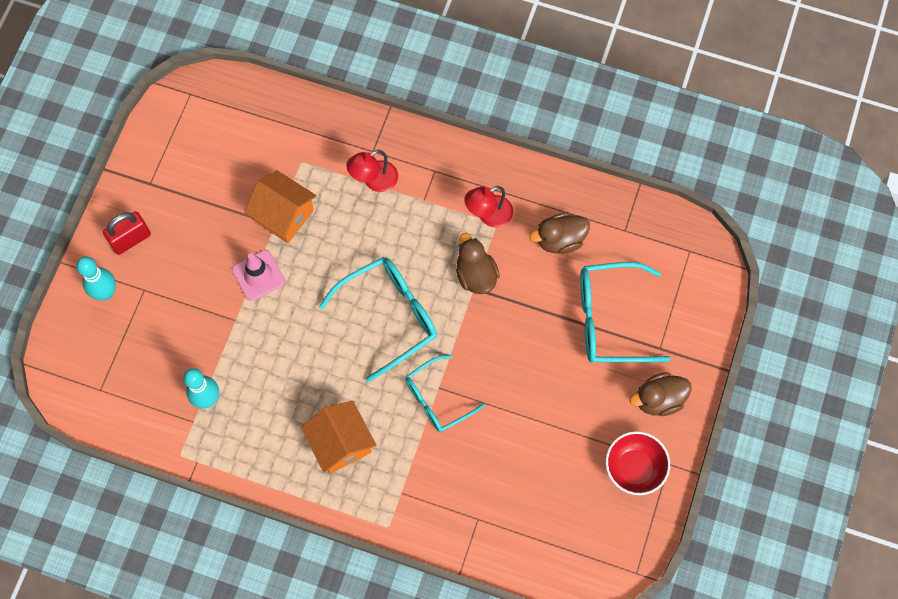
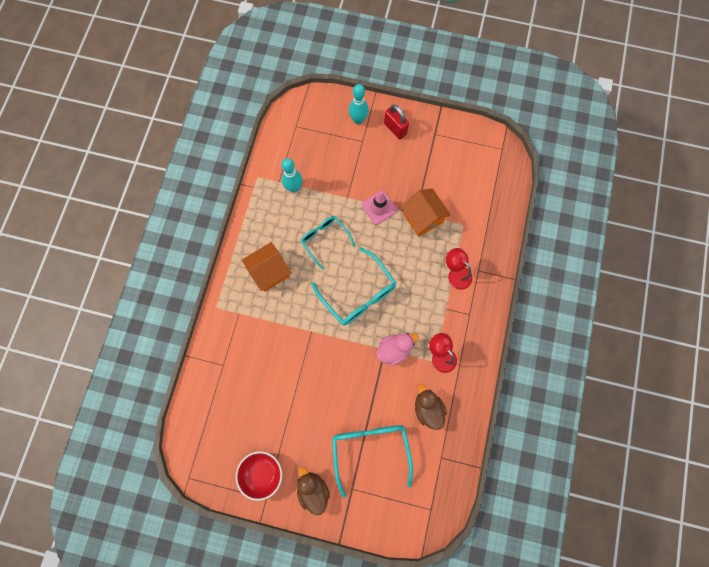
camera: 85 degrees right, 5 degrees up
orange house [244,170,317,243] -> orange house turned 60 degrees counterclockwise [401,188,451,237]
turquoise glasses [405,355,485,432] -> turquoise glasses moved to [300,216,355,270]
brown duck [456,233,500,294] -> pink duck [376,333,419,366]

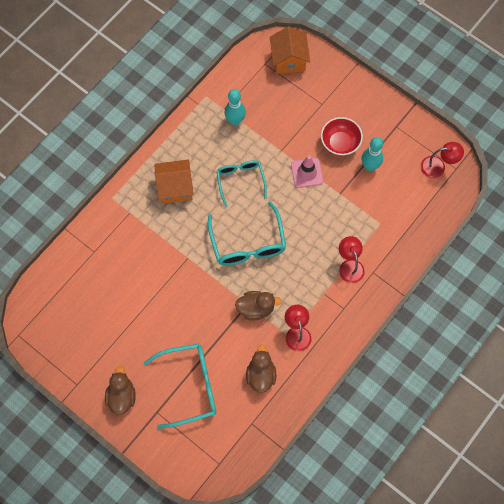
camera: 25 degrees right, 5 degrees down
red bowl [236,451,282,501] -> red bowl moved to [321,117,363,156]
turquoise glasses [332,425,413,498] -> turquoise glasses turned 60 degrees clockwise [144,344,216,429]
turquoise bowling pin [349,84,369,124] -> turquoise bowling pin moved to [361,137,383,171]
pink duck [376,333,419,366] -> brown duck [235,291,282,321]
red padlock [384,105,409,139] -> none
orange house [401,188,451,237] -> orange house moved to [270,26,310,74]
none -> red lamp [421,142,464,178]

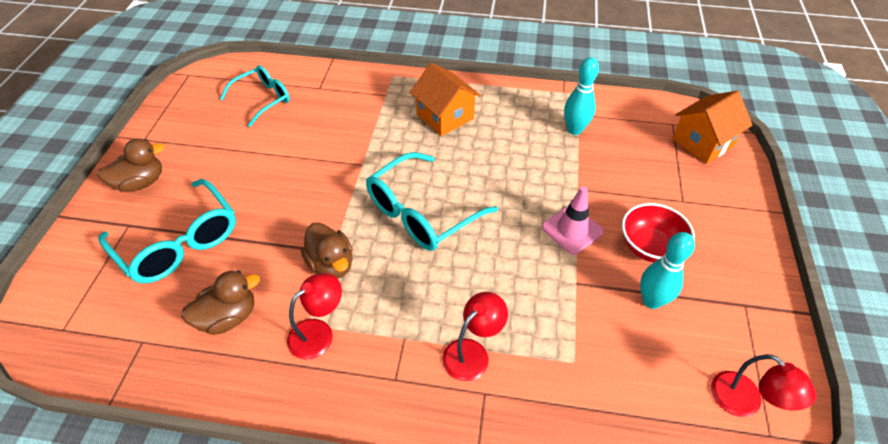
camera: 60 degrees right, 20 degrees down
turquoise glasses [216,160,267,207] -> turquoise glasses moved to [220,65,290,127]

